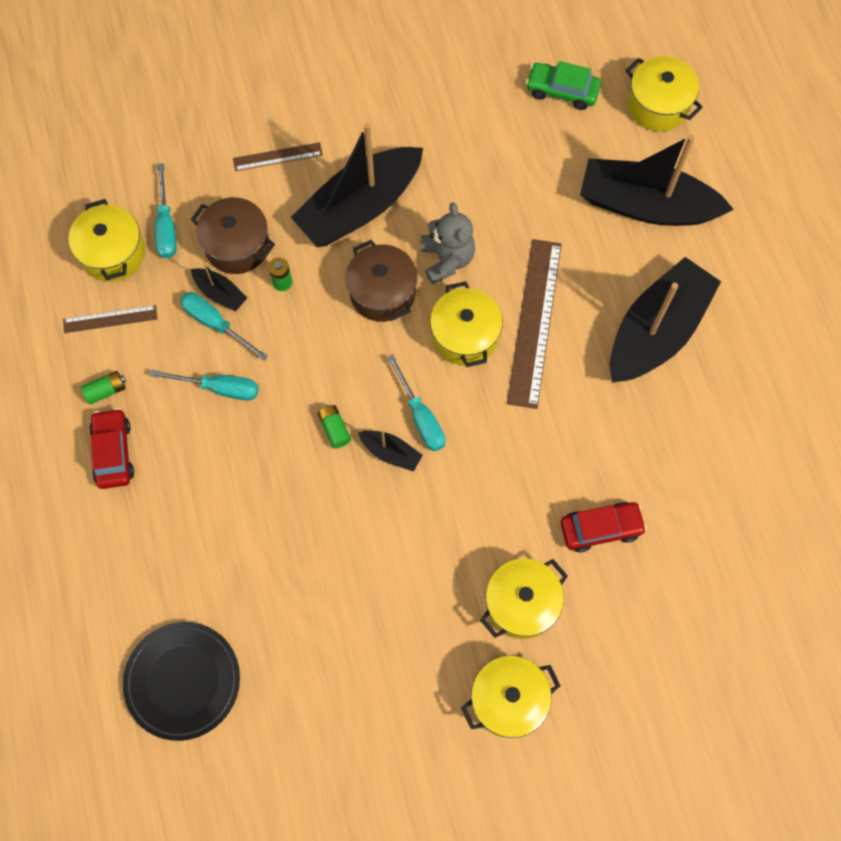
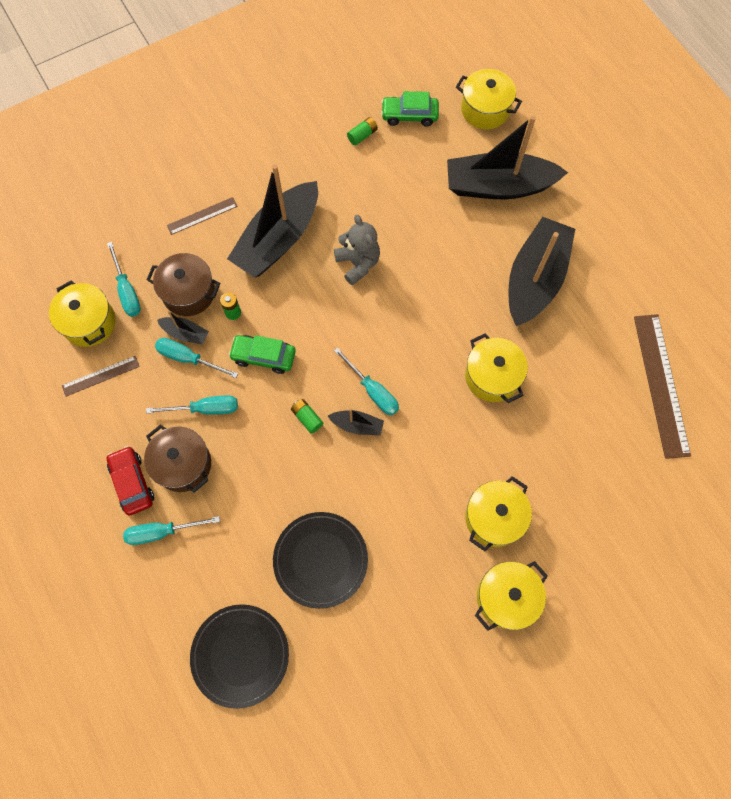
camera: 15 degrees left, 0 degrees up
green battery [81,371,126,405] -> green battery moved to [347,117,378,146]
brown pot [346,240,417,322] -> brown pot moved to [144,425,211,493]
yellow pot [430,281,503,367] -> yellow pot moved to [465,333,528,403]
brown ruler [507,239,562,409] -> brown ruler moved to [634,314,691,459]
red car [561,502,647,552] -> none
none -> turquoise screwdriver [123,516,220,545]
none -> green car [228,335,296,374]
none -> black plate [273,512,368,609]

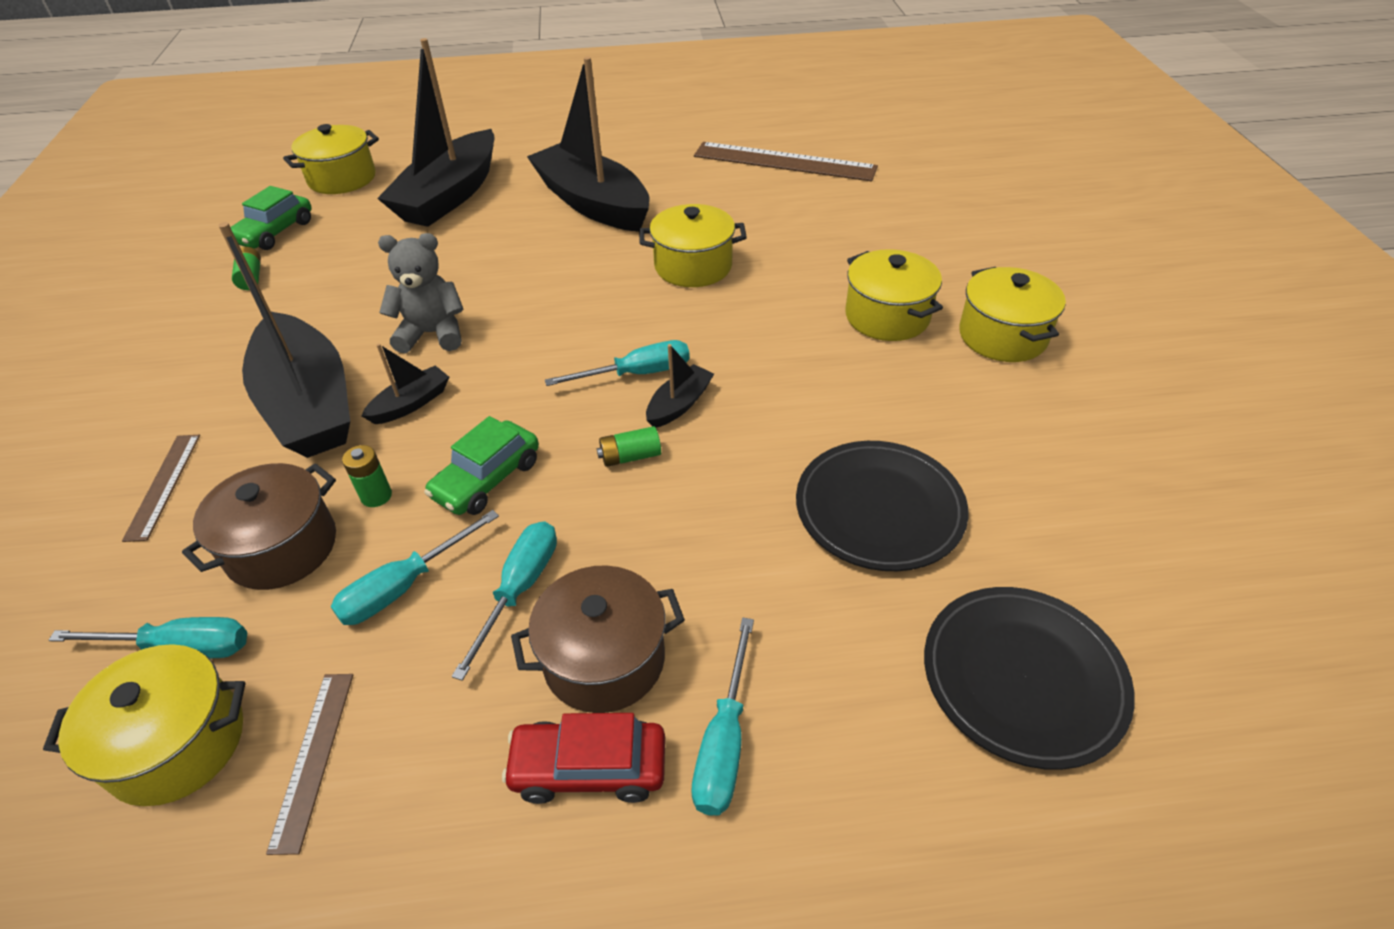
camera: 65 degrees left, 25 degrees down
black boat [157,311,209,345] -> black boat moved to [361,343,449,424]

